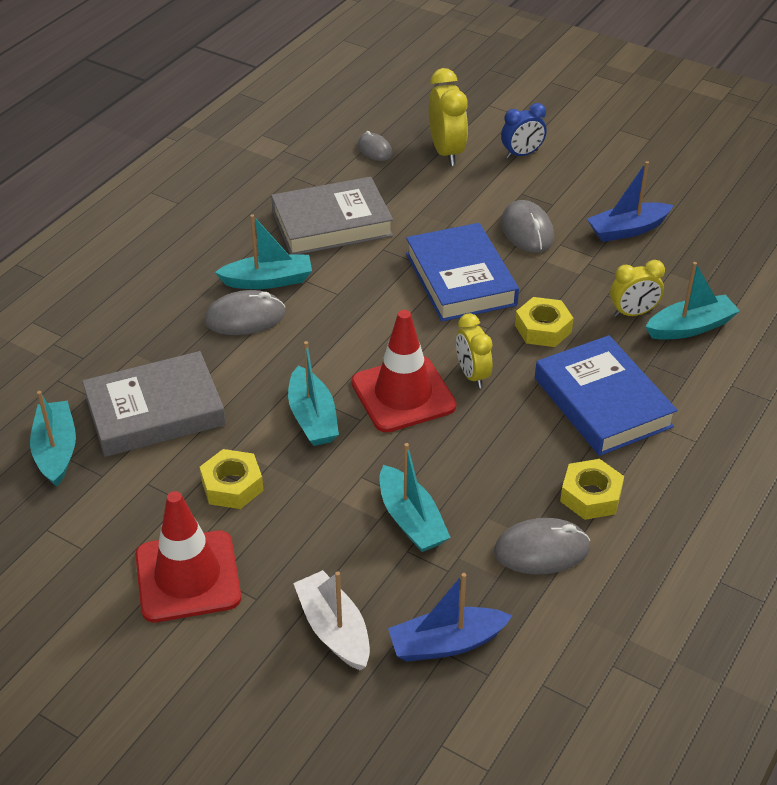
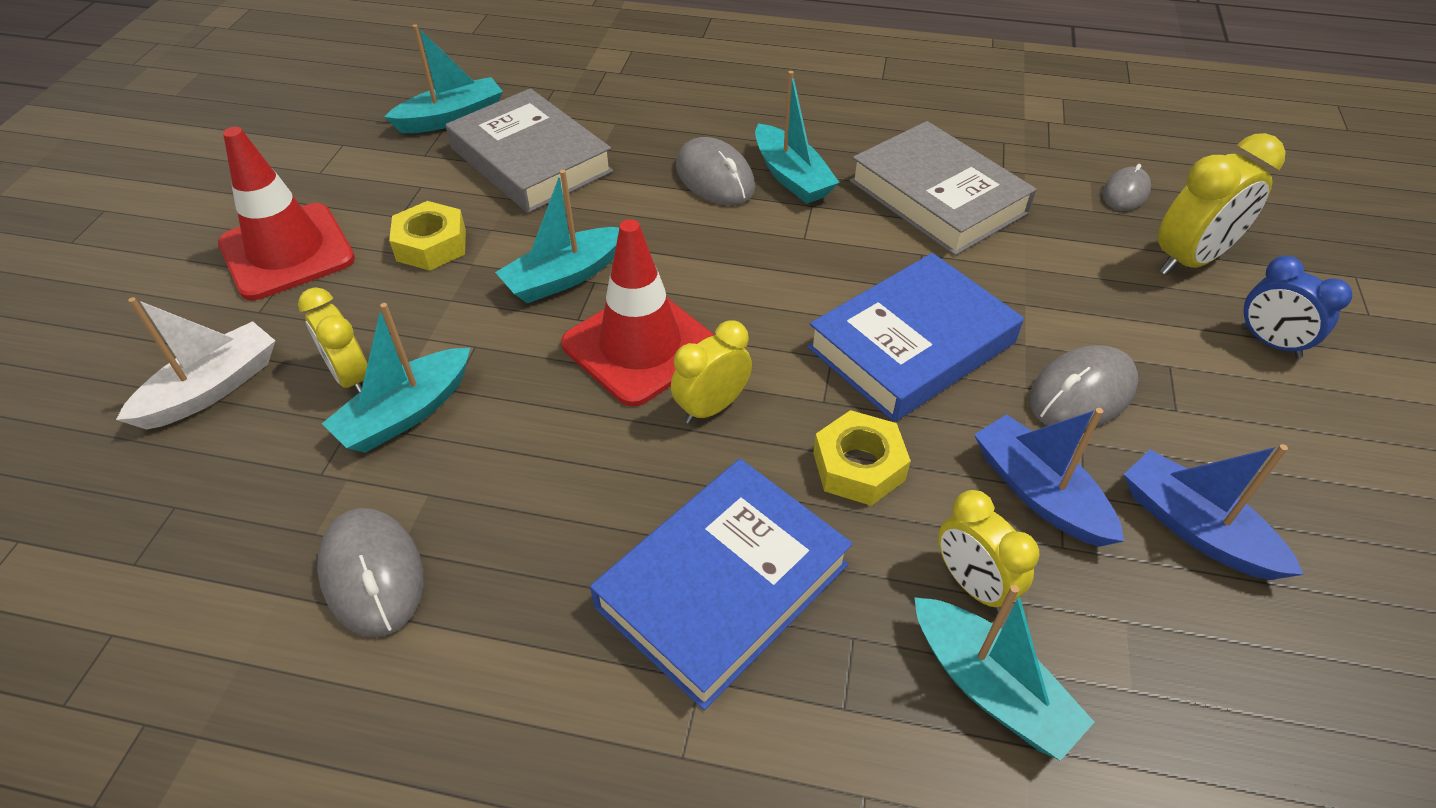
camera: 70 degrees right, 5 degrees up
blue boat [388,573,512,662] -> blue boat moved to [974,408,1124,547]
yellow nut [560,459,624,520] -> none
none -> yellow clock [298,287,367,393]

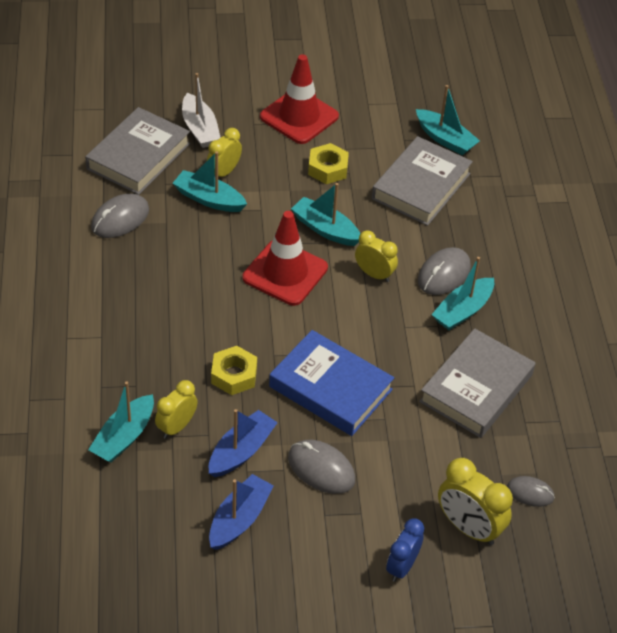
camera: 70 degrees right, 0 degrees up
white boat [116,297,276,430] -> white boat turned 45 degrees clockwise [182,73,221,148]
blue book [590,459,853,710] -> none
yellow clock [671,320,752,424] -> yellow clock moved to [355,231,398,282]
none -> grey book [85,107,190,195]

